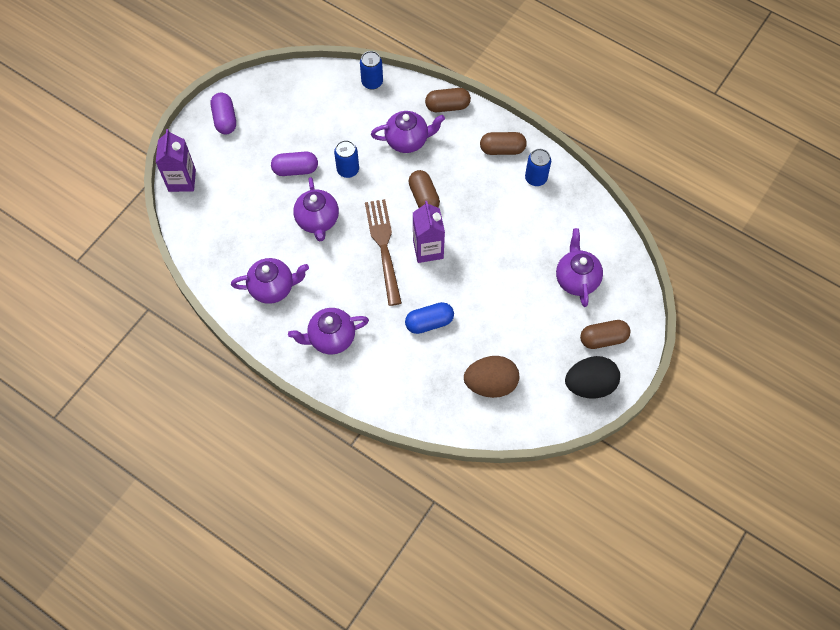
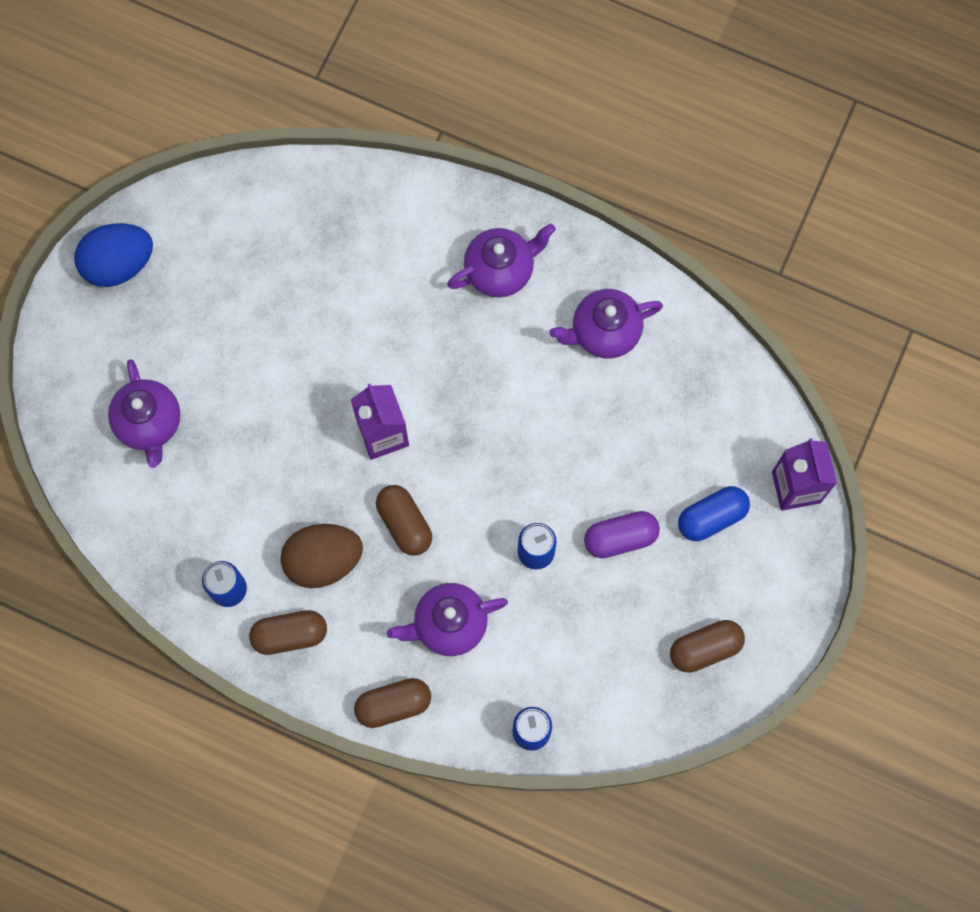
camera: 170 degrees right, 10 degrees up
purple capsule [211,93,236,134] -> none
purple teapot [293,177,339,241] -> none
brown fork [365,199,402,306] -> none
blue capsule [405,302,454,334] -> blue capsule moved to [678,486,750,541]
brown egg [464,356,519,398] -> brown egg moved to [280,524,363,588]
black egg [565,356,620,398] -> blue egg [75,223,153,287]
brown capsule [580,320,631,349] -> brown capsule moved to [670,620,745,673]

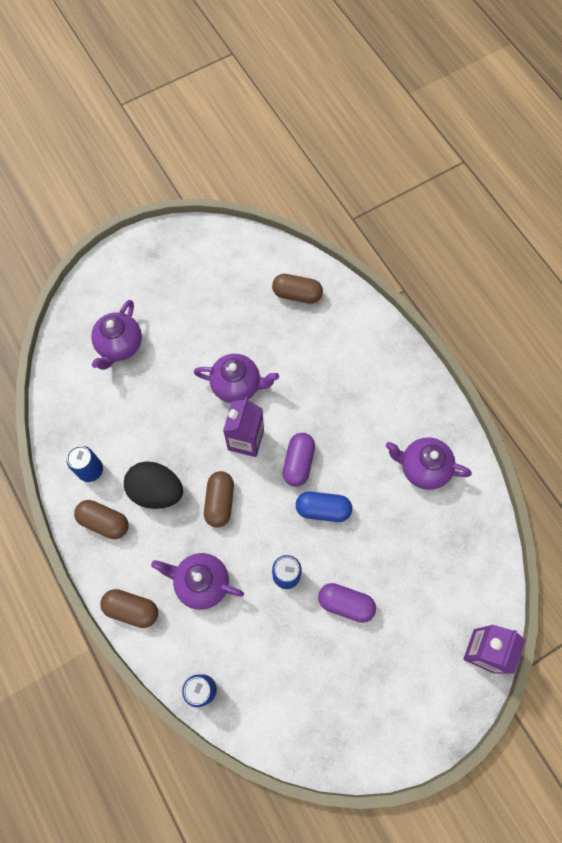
camera: 35 degrees right, 5 degrees down
blue egg [75,223,153,287] -> none
brown egg [280,524,363,588] -> black egg [124,461,183,509]
purple teapot [447,223,556,298] -> purple teapot moved to [194,354,279,403]
brown capsule [670,620,745,673] -> brown capsule moved to [272,274,323,304]
blue capsule [678,486,750,541] -> blue capsule moved to [296,492,352,522]
none -> purple capsule [282,433,315,487]

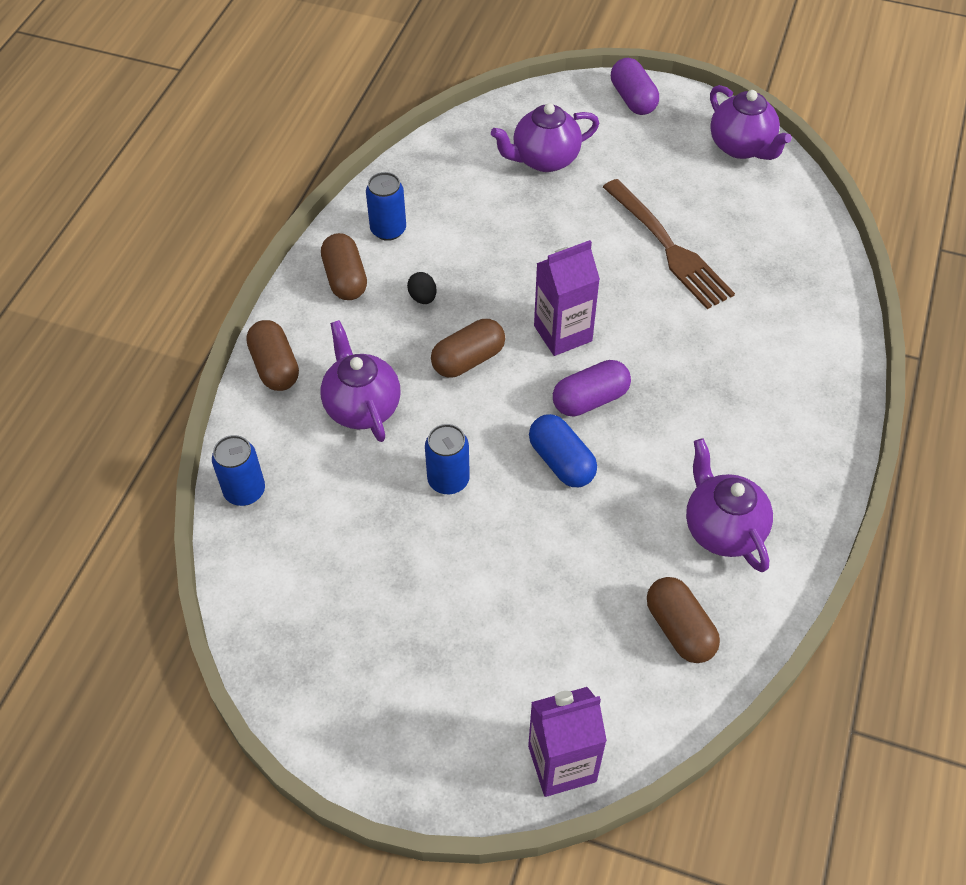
camera: 50 degrees right, 15 degrees down
black egg [124,461,183,509] -> black egg [407,272,436,304], size x0.44
purple teapot [194,354,279,403] -> purple teapot moved to [710,85,792,160]
brown capsule [272,274,323,304] -> brown capsule moved to [647,577,720,663]
purple capsule [318,583,376,623] -> purple capsule moved to [611,58,659,115]
none -> brown fork [603,179,735,309]

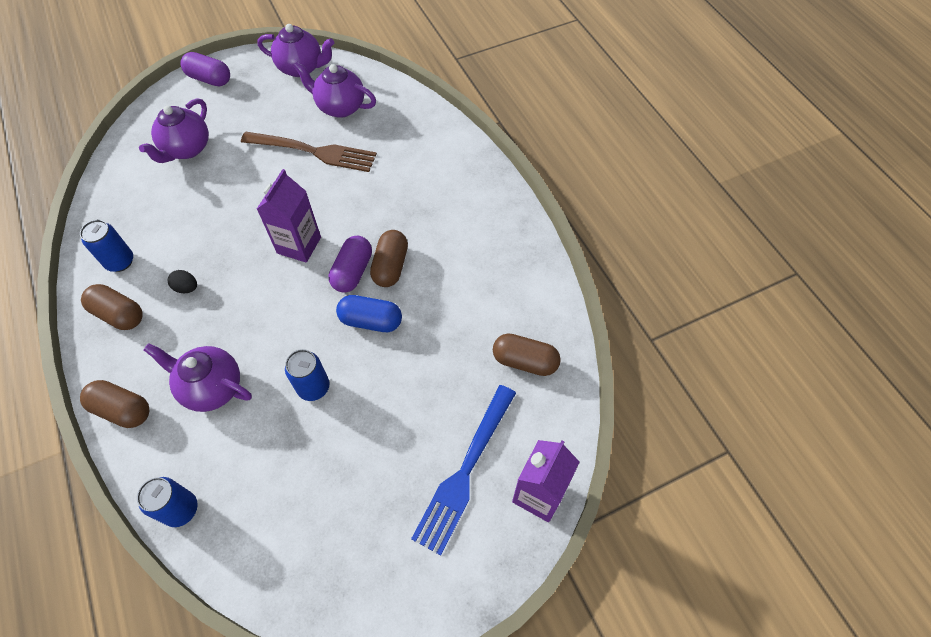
camera: 45 degrees left, 5 degrees up
brown capsule [431,319,505,377] -> brown capsule moved to [370,230,408,287]
purple teapot [686,438,773,572] -> purple teapot moved to [293,62,376,118]
none -> blue fork [411,385,516,555]

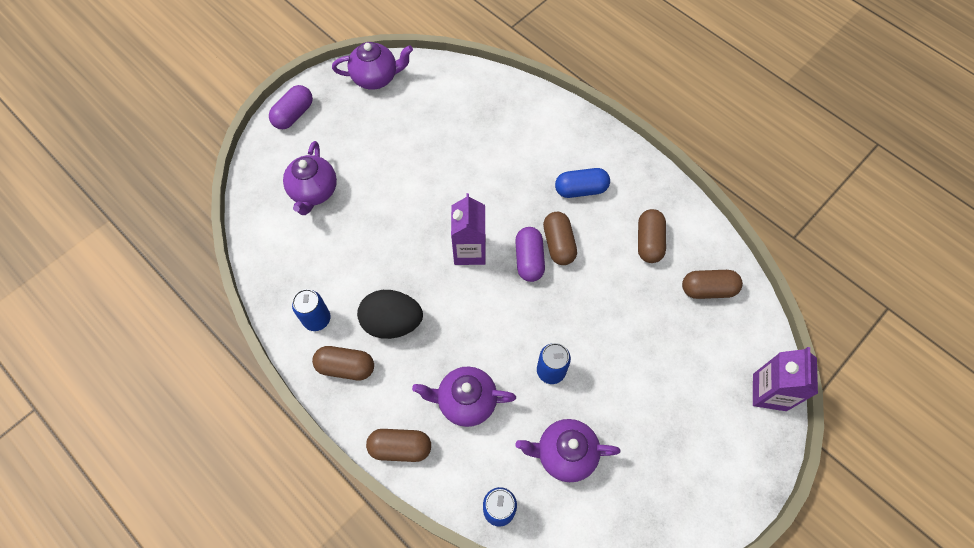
camera: 20 degrees left, 5 degrees up
black egg [168,270,197,293] -> black egg [357,290,423,339], size x2.26
purple capsule [180,52,230,86] -> purple capsule turned 60 degrees counterclockwise [269,85,313,129]
brown fork [241,132,377,172] -> none
purple teapot [293,62,376,118] -> purple teapot moved to [516,419,621,482]
blue capsule [336,295,402,332] -> blue capsule moved to [555,168,610,198]
blue fork [411,385,516,555] -> none
none -> brown capsule [638,209,666,263]

